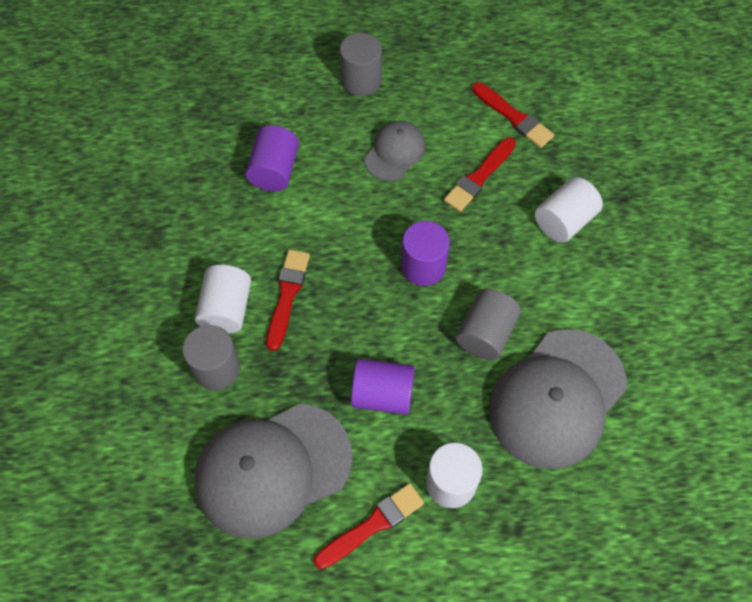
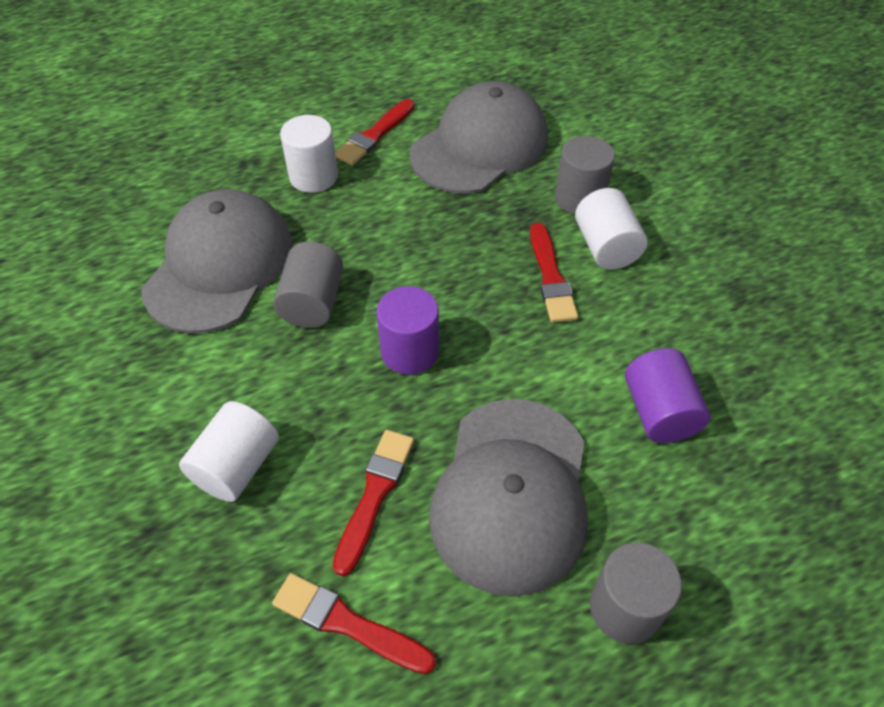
camera: 160 degrees right, 10 degrees down
purple cylinder [351,359,415,415] -> none
grey cap [364,121,425,181] -> grey cap [429,399,588,596], size x1.92

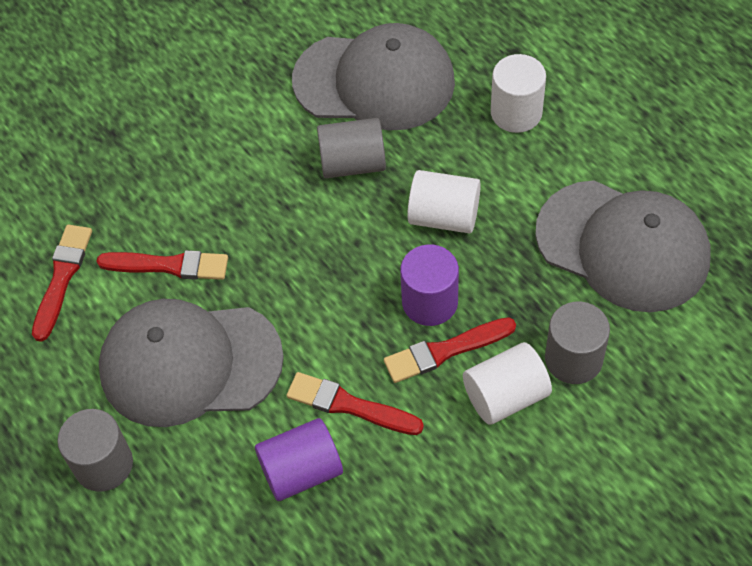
camera: 80 degrees right, 5 degrees up
white cylinder [179,401,279,502] -> white cylinder moved to [407,170,481,234]
red brush [335,99,414,166] -> red brush moved to [286,372,424,435]
purple cylinder [376,286,439,375] -> purple cylinder moved to [400,245,459,326]

